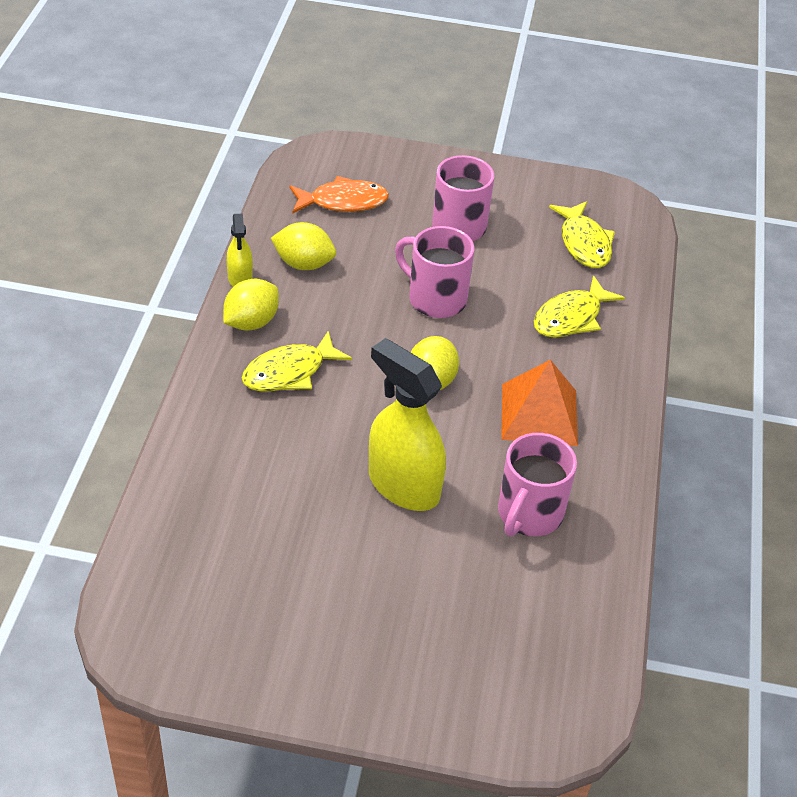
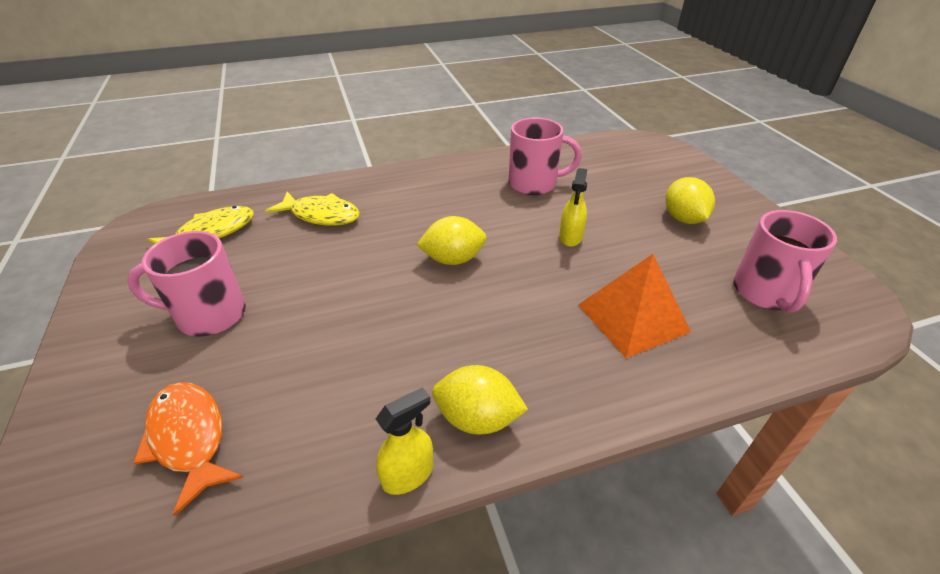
camera: 115 degrees left, 5 degrees down
yellow fish [242,331,352,392] -> none
yellow lemon [271,222,336,270] -> yellow lemon moved to [665,177,715,224]
yellow spray bottle [369,338,446,511] -> yellow spray bottle [559,168,587,247], size x0.51
pink mug [395,226,474,318] -> pink mug moved to [733,210,837,313]
orange pyramid [501,360,578,446] -> orange pyramid moved to [578,254,691,358]

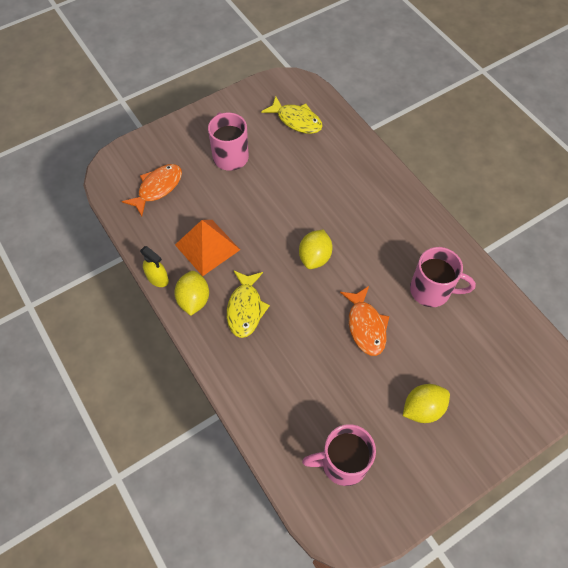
camera: 75 degrees right, 20 degrees up
yellow fish [265,192,360,226] -> yellow fish moved to [227,270,270,338]
yellow lemon [417,216,486,265] -> yellow lemon turned 45 degrees clockwise [299,229,333,269]
pink mug [509,117,582,195] -> pink mug turned 60 degrees counterclockwise [410,247,476,307]
yellow spray bottle [559,168,587,247] -> orange fish [340,286,389,356]
orange pyramid [578,254,691,358] -> orange pyramid moved to [175,220,240,276]

